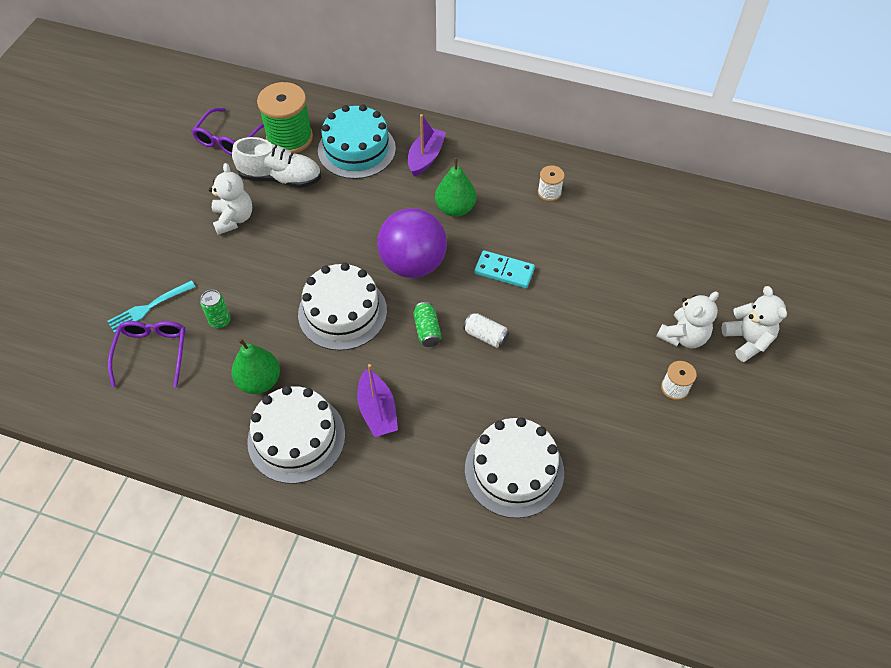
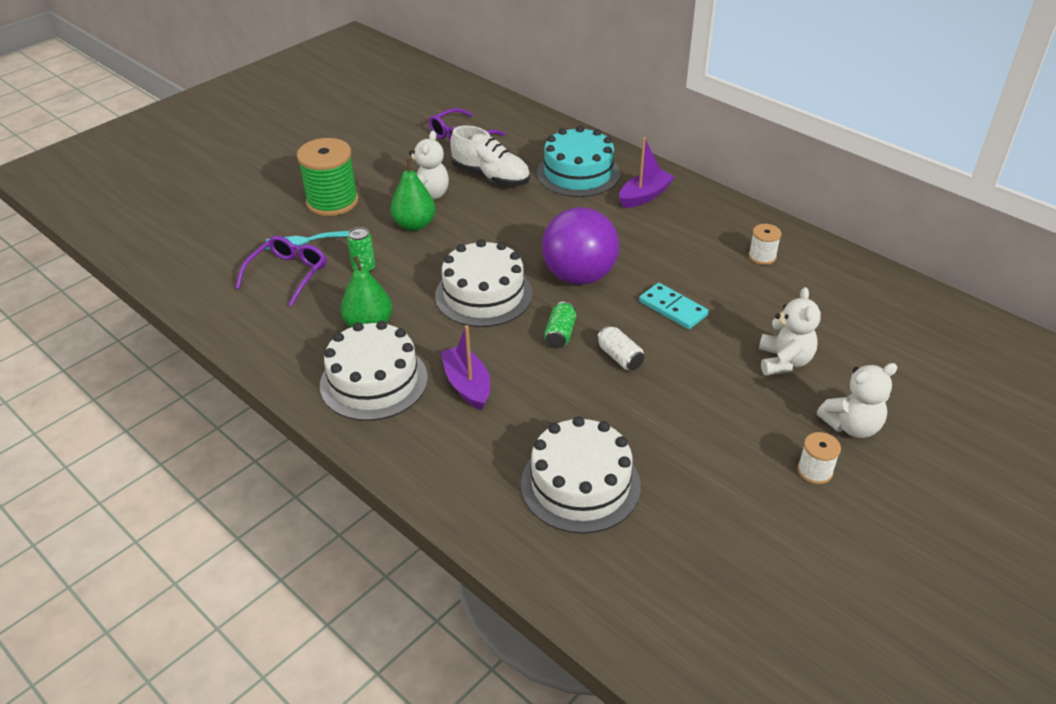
camera: 25 degrees right, 15 degrees down
green spool [257,82,313,154] -> green spool moved to [297,138,359,216]
purple boat [357,364,398,437] -> purple boat turned 150 degrees clockwise [441,325,490,410]
green pear [435,158,476,217] -> green pear moved to [390,159,436,231]
white teddy bear [722,286,787,362] -> white teddy bear moved to [759,287,821,376]

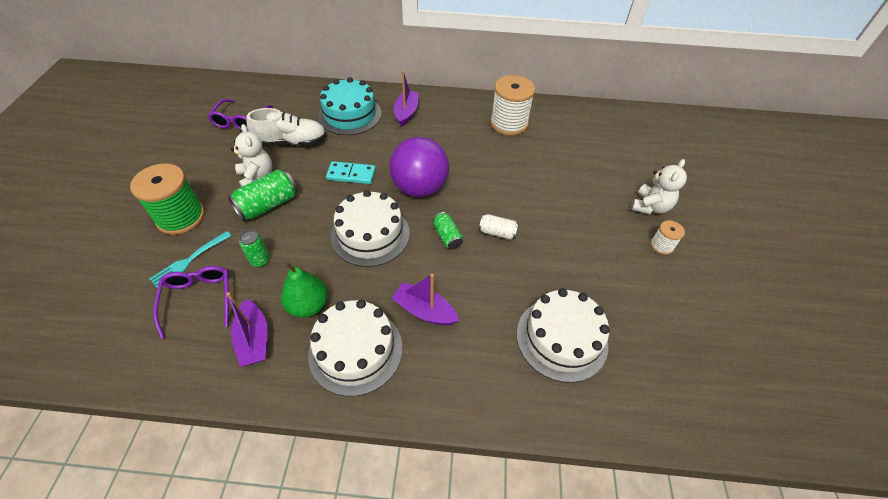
camera: 40 degrees left, 10 degrees up
green pear [390,159,436,231] -> green can [228,169,298,221]
turquoise domino [639,283,708,329] -> turquoise domino moved to [326,161,376,184]
white spool [748,224,781,265] -> white spool [490,75,535,136], size x2.03
white teddy bear [759,287,821,376] -> none
none -> purple boat [226,292,268,367]

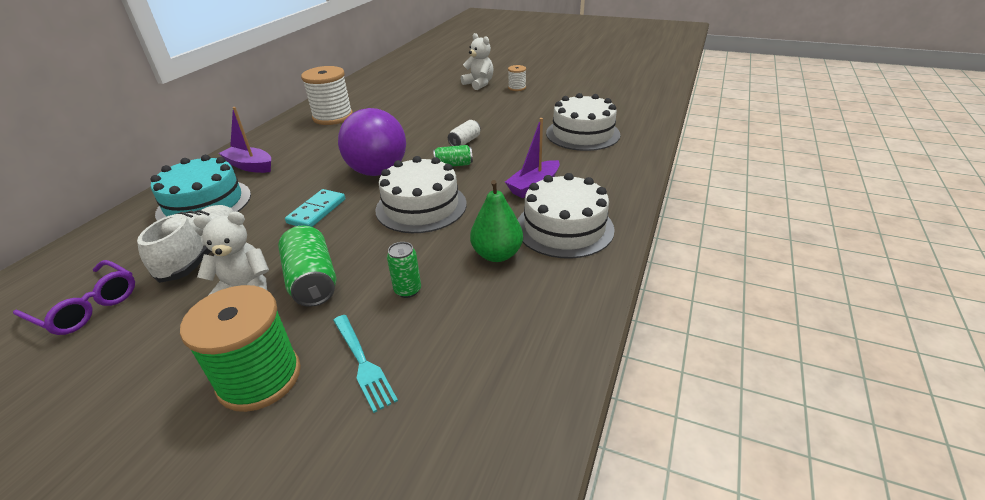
camera: 70 degrees left, 15 degrees down
purple glasses [153,266,229,339] -> none
purple boat [226,292,268,367] -> none

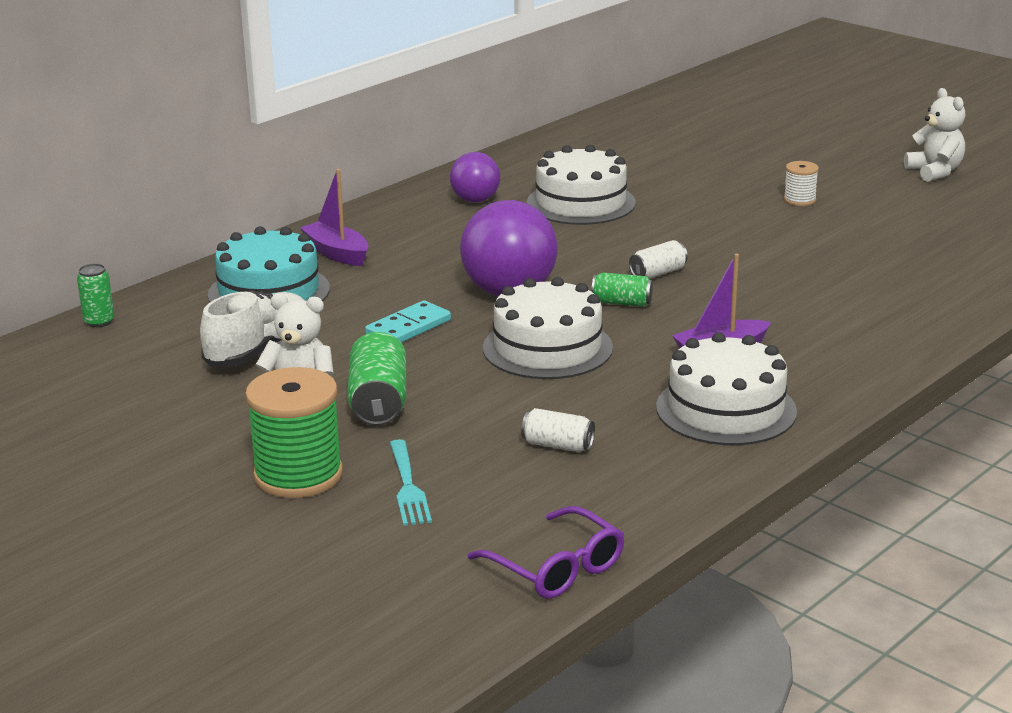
camera: 20 degrees right, 10 degrees down
purple glasses [13,260,135,335] -> purple glasses moved to [467,506,624,599]
white spool [301,66,353,125] -> purple ball [450,152,500,203]
green can [387,242,421,298] -> green can moved to [77,264,114,328]
white teddy bear [461,33,493,90] -> white teddy bear moved to [904,88,965,182]
green pear [470,180,523,262] -> none
white cake [546,93,620,151] -> white cake moved to [527,145,636,225]
none -> white can [521,408,595,452]

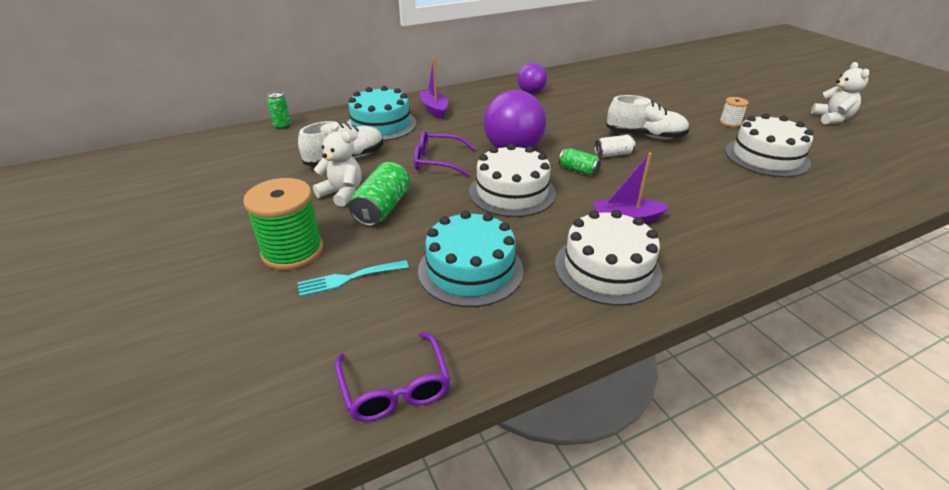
camera: 20 degrees right, 10 degrees up
turquoise domino [365,301,451,343] -> purple glasses [414,131,476,177]
turquoise fork [390,439,432,526] -> turquoise fork turned 60 degrees clockwise [298,260,409,297]
white can [521,408,595,452] -> turquoise cake [418,211,524,307]
white cake [527,145,636,225] -> white cake moved to [725,113,813,177]
none -> white shoe [606,95,690,139]

